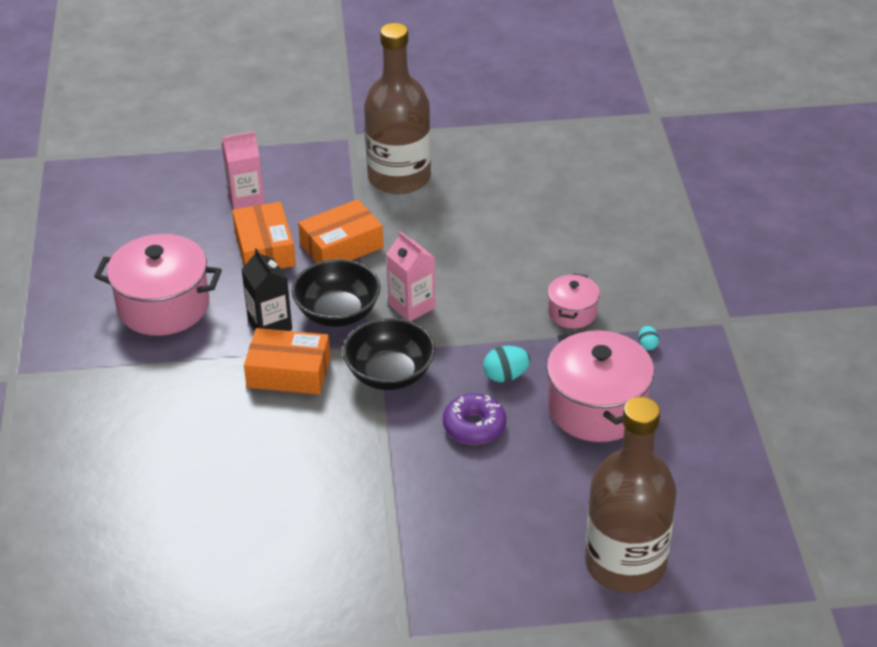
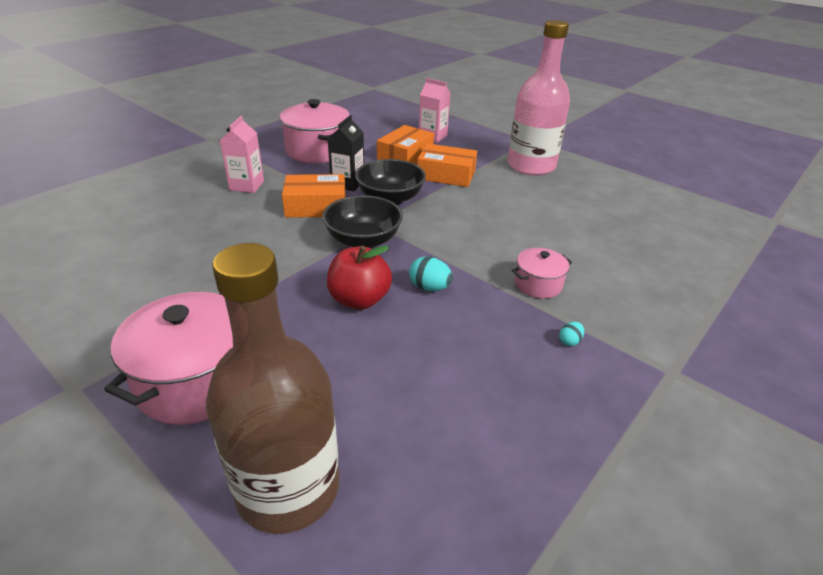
camera: 45 degrees right, 5 degrees down
orange box [244,328,330,395] -> orange box turned 60 degrees counterclockwise [282,174,346,218]
brown bottle [364,23,431,195] -> pink bottle [508,20,570,176]
pink carton [386,231,436,321] -> pink carton moved to [220,116,264,193]
purple donut [443,393,506,445] -> red apple [327,246,392,310]
pink pot [547,328,654,442] -> pink pot moved to [104,292,233,425]

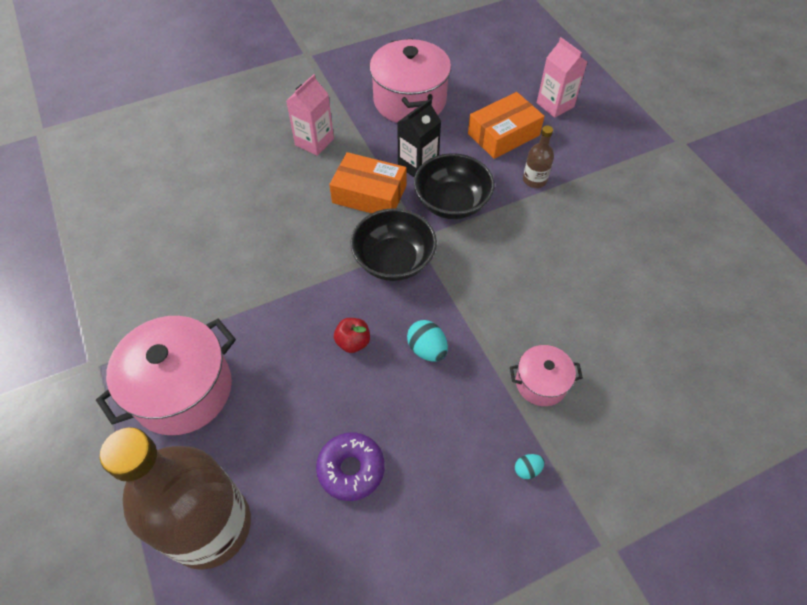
camera: 25 degrees right, 20 degrees up
red apple [327,246,392,310] -> red apple [334,318,370,353], size x0.57
orange box [417,143,477,187] -> brown bottle [523,125,554,188]
pink bottle [508,20,570,176] -> none
none -> purple donut [316,433,385,501]

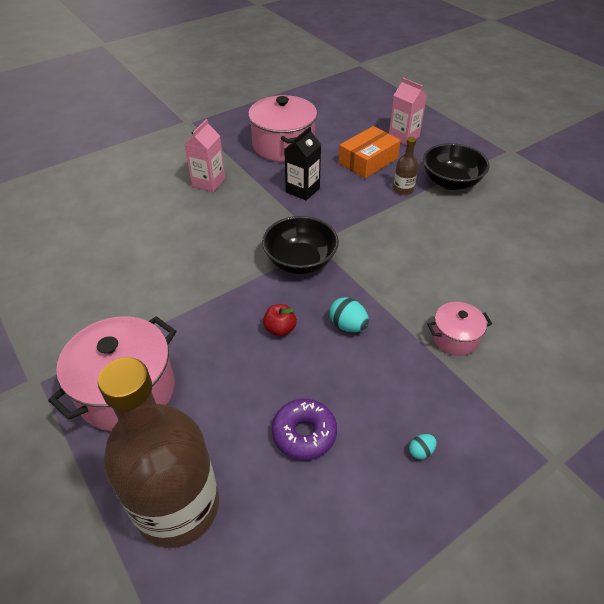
camera: 10 degrees left, 10 degrees down
orange box [329,152,407,213] -> none
black bowl [414,153,495,219] -> black bowl moved to [423,143,490,190]
turquoise egg [515,454,545,479] -> turquoise egg moved to [409,434,437,460]

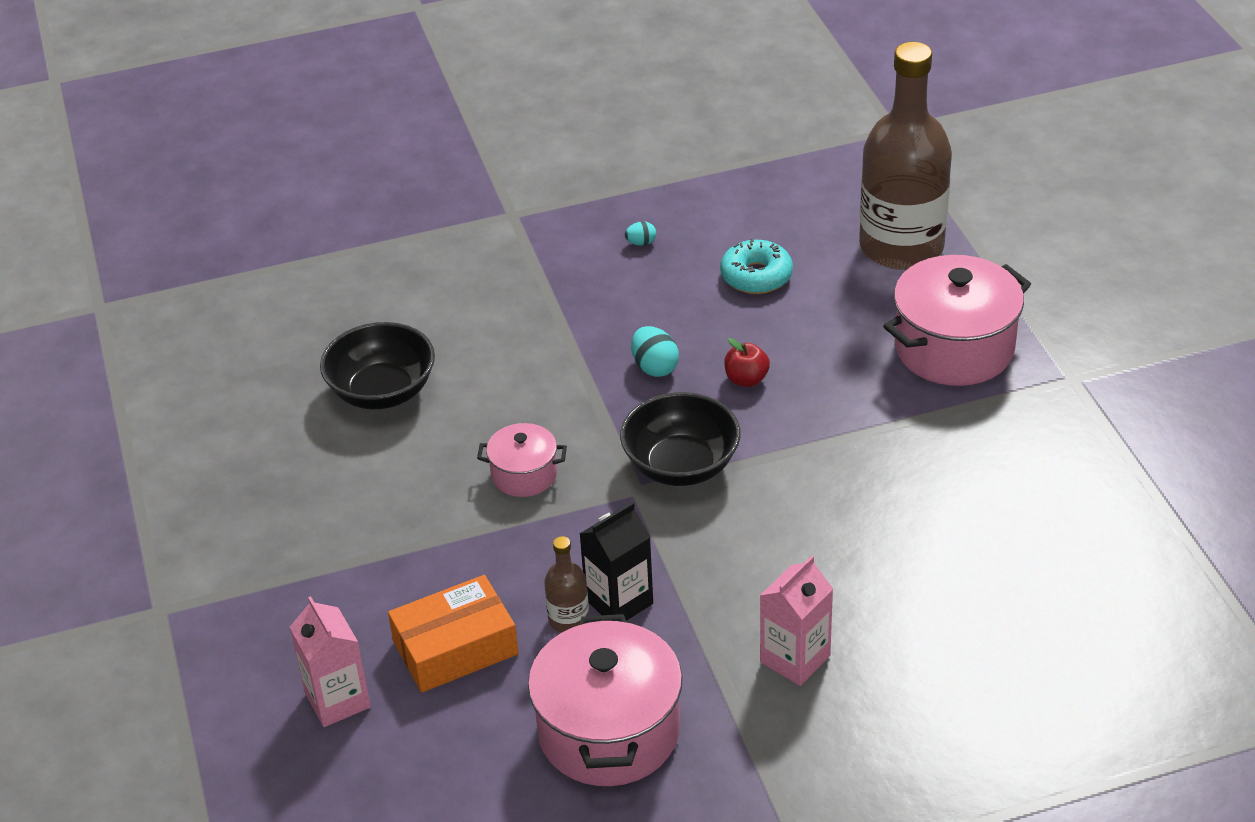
camera: 160 degrees left, 5 degrees down
purple donut [272,399,337,460] -> turquoise donut [720,238,793,294]
brown bottle [393,137,418,195] -> brown bottle moved to [544,536,589,633]
black bowl [423,143,490,190] -> black bowl moved to [320,322,435,409]
pink pot [427,302,492,356] -> pink pot moved to [477,423,567,497]

